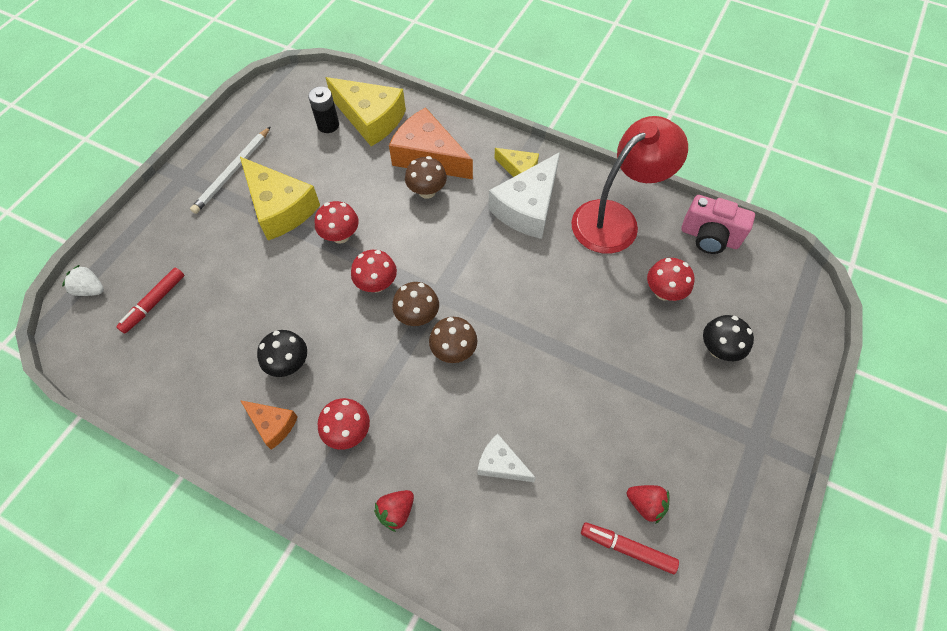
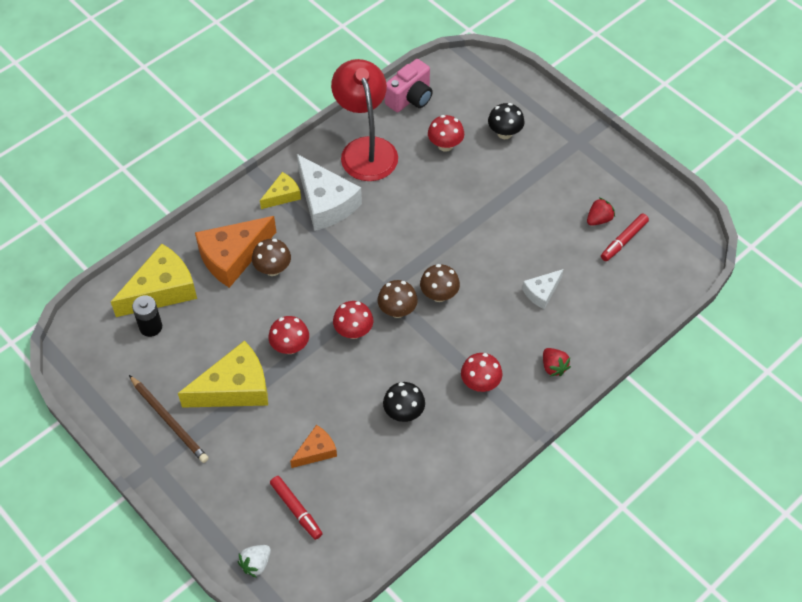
camera: 70 degrees left, 5 degrees down
white pencil [190,126,271,214] -> brown pencil [129,375,209,463]
orange cheese [240,400,298,450] -> orange cheese moved to [290,425,337,468]

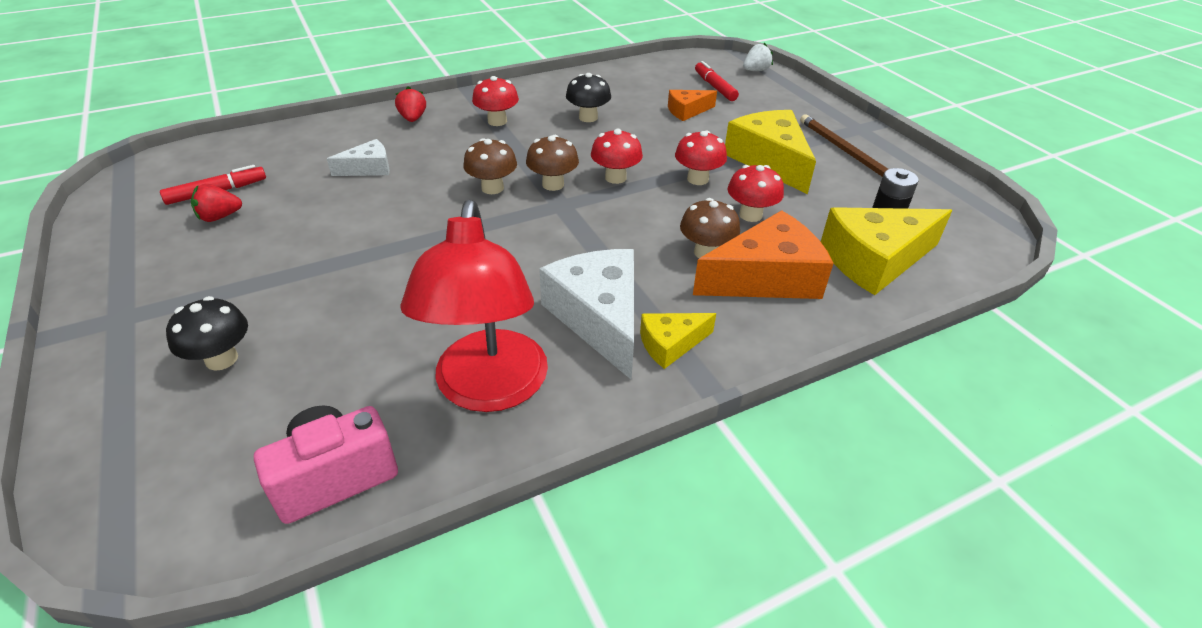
camera: 165 degrees left, 15 degrees down
yellow cheese [178,340,268,408] -> yellow cheese turned 75 degrees clockwise [725,110,816,194]
red mushroom [428,115,464,152] -> red mushroom moved to [728,165,784,222]

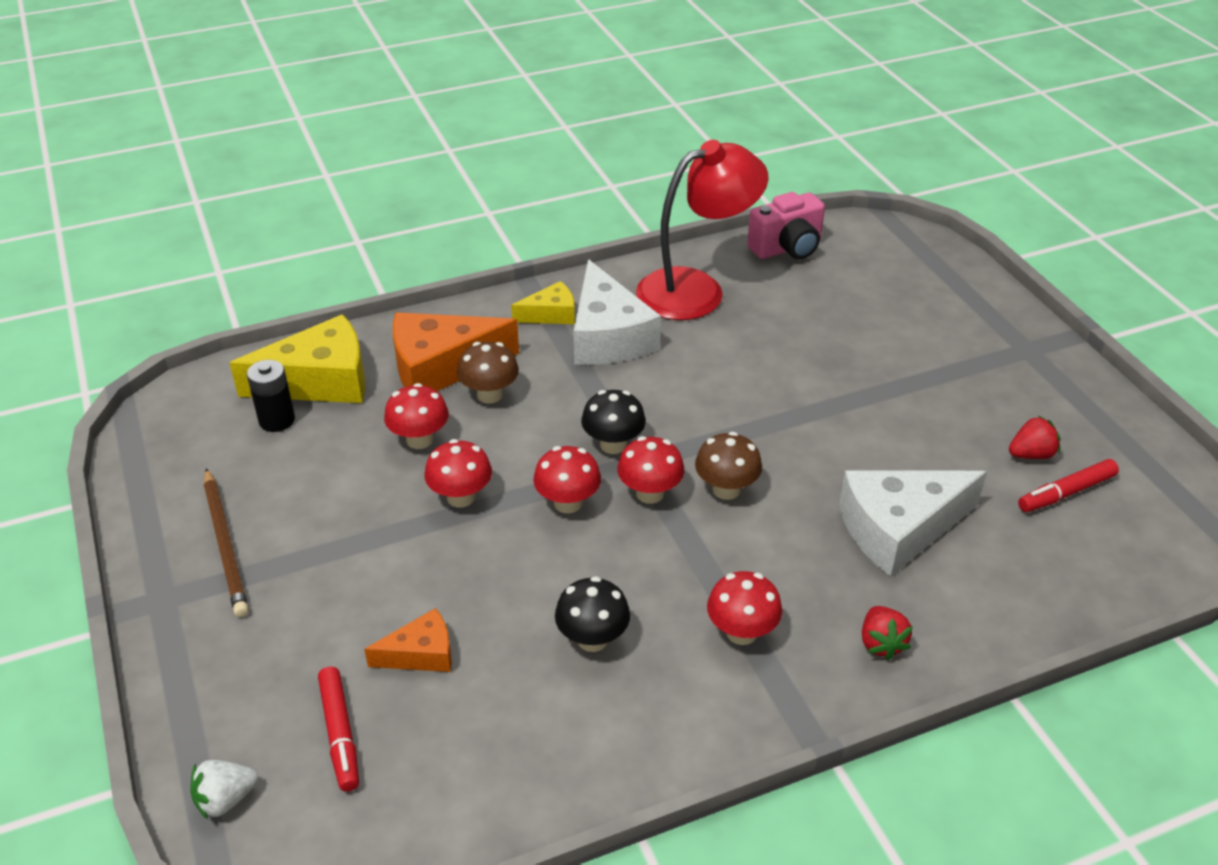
camera: 175 degrees left, 0 degrees up
black mushroom [166,296,248,371] -> black mushroom moved to [581,390,646,454]
white cheese [327,139,390,176] -> white cheese [839,470,987,577], size x1.88
red lamp [400,200,548,412] -> red lamp turned 60 degrees clockwise [636,140,768,320]
brown mushroom [526,135,579,191] -> red mushroom [617,436,685,504]
yellow cheese [725,110,816,194] -> none

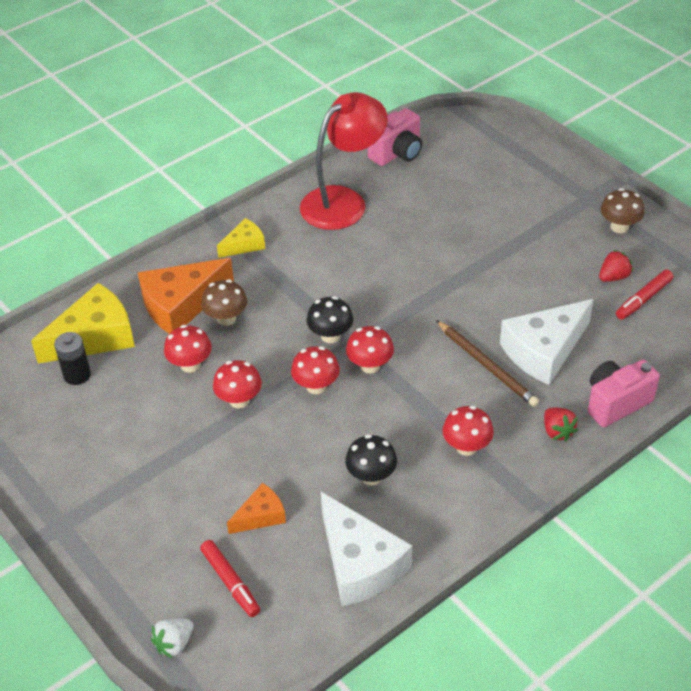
camera: 15 degrees left, 5 degrees up
brown pencil [204,468,249,617] -> brown pencil moved to [436,320,539,407]
white cheese [574,259,661,365] -> white cheese moved to [321,492,412,607]
brown mushroom [695,432,762,500] -> brown mushroom moved to [601,188,645,233]
none -> pink camera [588,360,660,427]

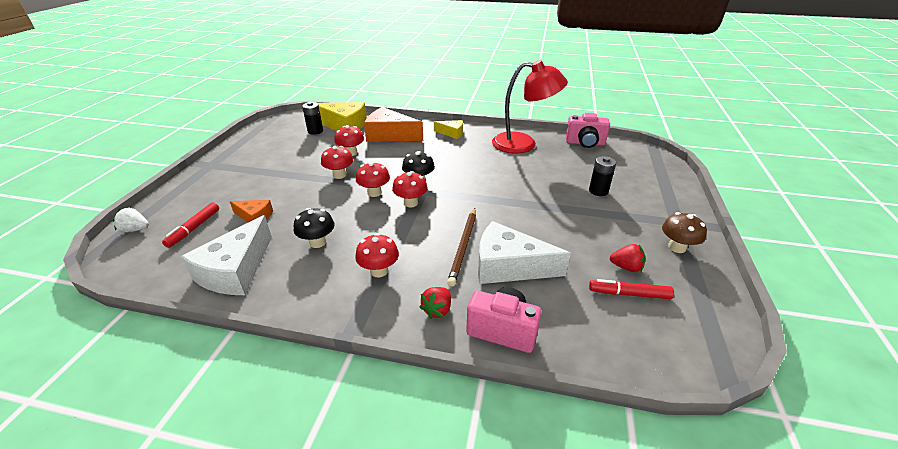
camera: 50 degrees right, 10 degrees down
brown mushroom [201,279,247,326] -> none
none -> black battery [589,156,616,196]

